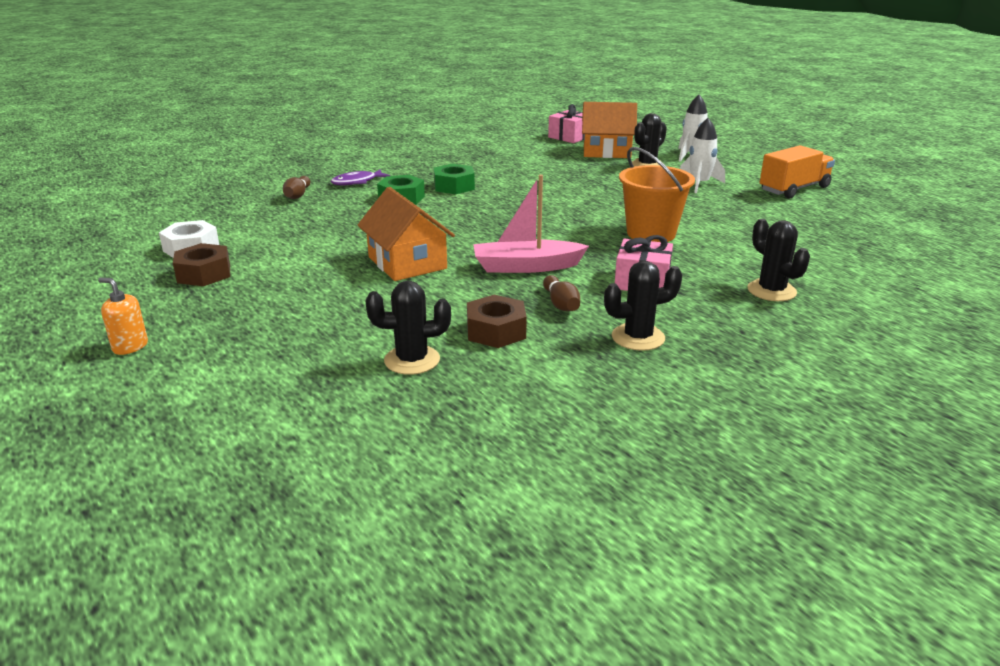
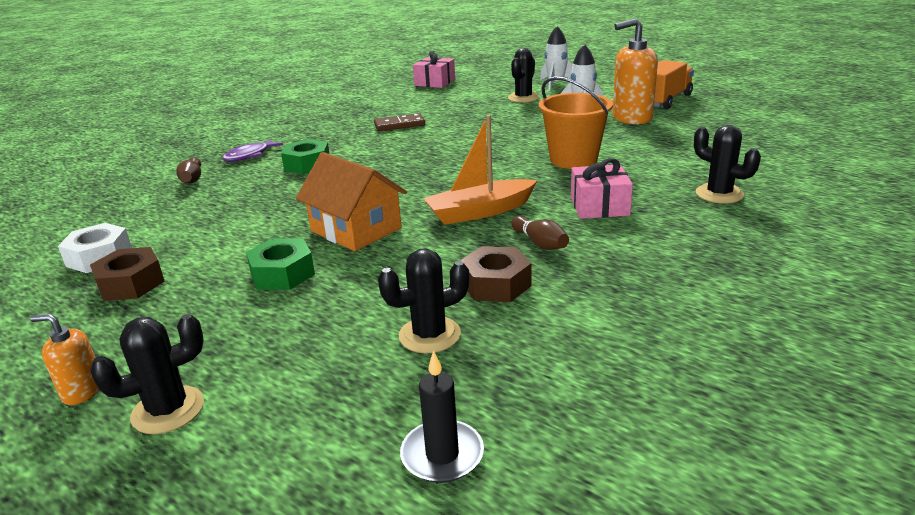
camera: 15 degrees left, 0 degrees up
green nut [434,164,475,194] -> green nut moved to [246,239,315,290]
pink boat [473,175,589,273] -> orange boat [423,115,537,225]
orange house [582,102,637,158] -> none
black cactus [604,261,682,351] -> black cactus moved to [90,314,204,434]
none -> brown domino [374,113,425,131]
none -> black candle [400,350,484,483]
none -> orange soap dispenser [612,18,658,124]

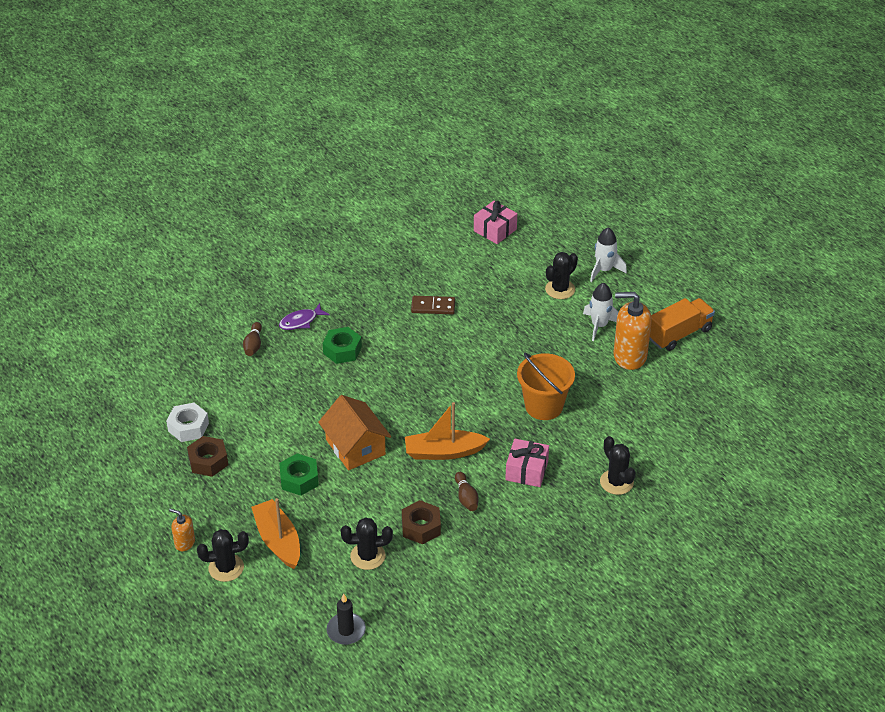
camera: 15 degrees right, 15 degrees up
none -> orange boat [251,498,300,569]

